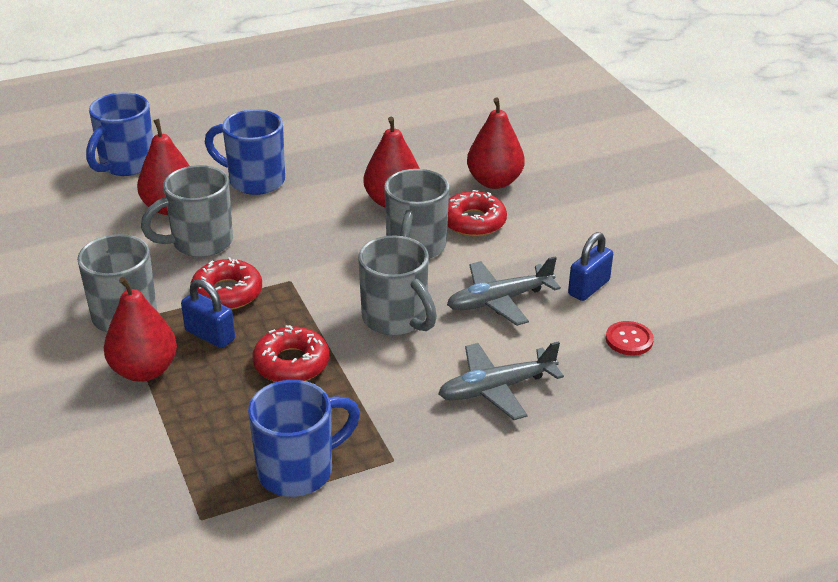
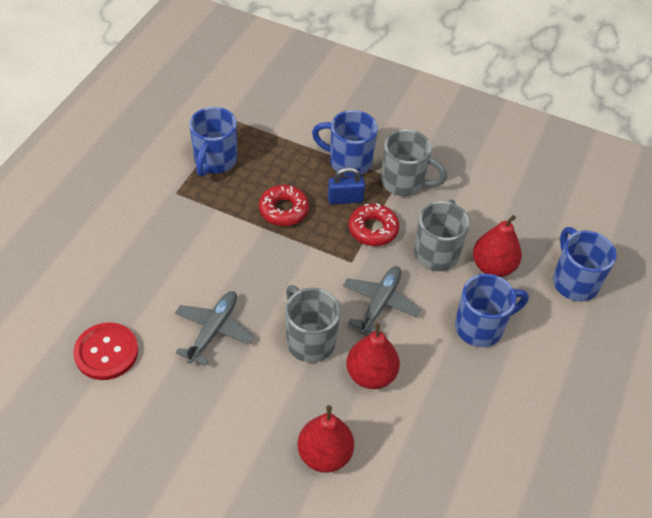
camera: 135 degrees right, 15 degrees up
red pear [104,277,177,382] -> blue mug [312,110,378,176]
grey mug [358,235,437,335] -> none
grey plane [438,341,564,420] -> grey plane moved to [343,266,421,334]
red donut [447,190,507,237] -> none
blue padlock [568,232,613,301] -> none
red button [606,321,654,355] -> red button [73,322,138,380], size x1.73

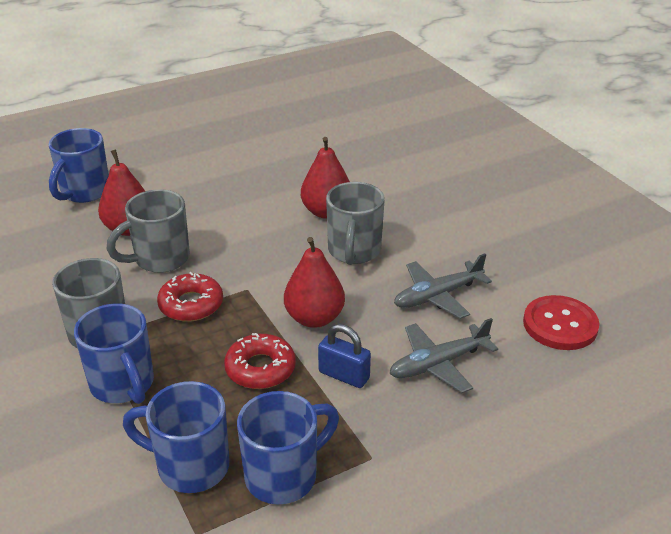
camera: 140 degrees left, 15 degrees down
red pear [298,405,354,473] -> red pear moved to [284,237,345,328]
blue padlock [328,167,365,204] -> blue padlock moved to [318,324,371,388]
grey plane [343,266,421,334] -> grey plane moved to [389,318,498,393]
blue mug [455,274,529,347] -> blue mug moved to [123,381,230,493]

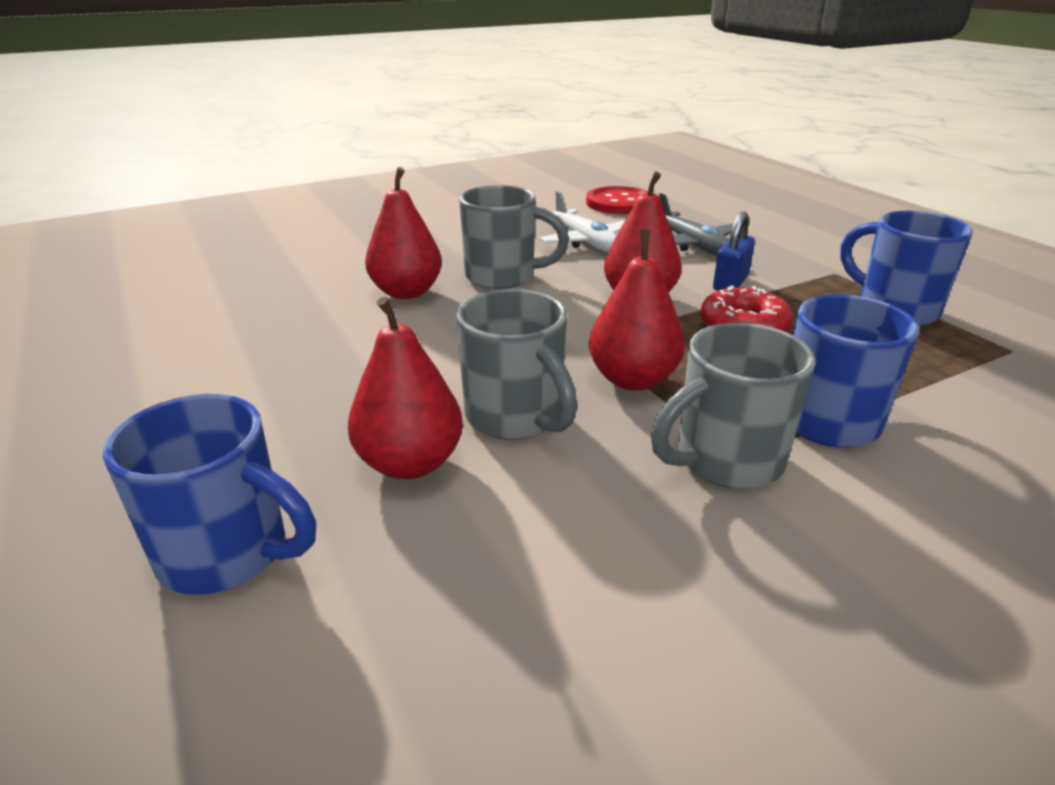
camera: 90 degrees left, 5 degrees down
blue mug [123,381,230,493] -> none
red donut [157,272,223,322] -> red pear [589,229,685,391]
grey plane [394,254,492,319] -> white plane [539,191,625,252]

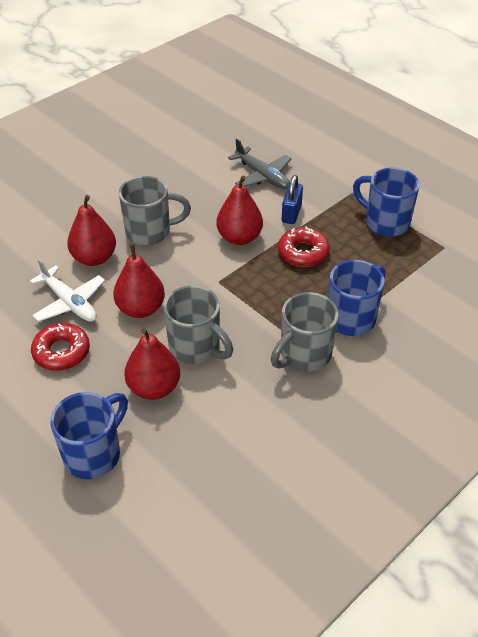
camera: 15 degrees left, 15 degrees up
blue mug [103,394,316,595] -> blue mug turned 60 degrees counterclockwise [50,392,128,479]
white plane [539,191,625,252] -> white plane moved to [30,259,105,322]
red button [586,186,648,214] -> none
red pear [589,229,685,391] -> red pear moved to [113,244,165,318]
none -> red donut [31,323,90,371]

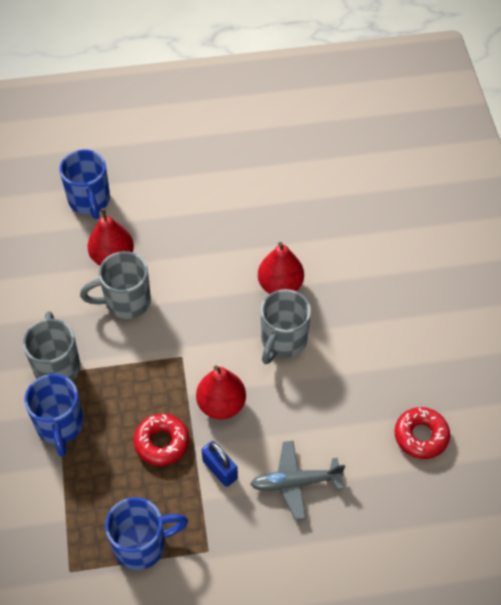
camera: 125 degrees right, 10 degrees up
white plane [30,259,105,322] -> none
red donut [31,323,90,371] -> red donut moved to [395,407,450,459]
red pear [113,244,165,318] -> none

